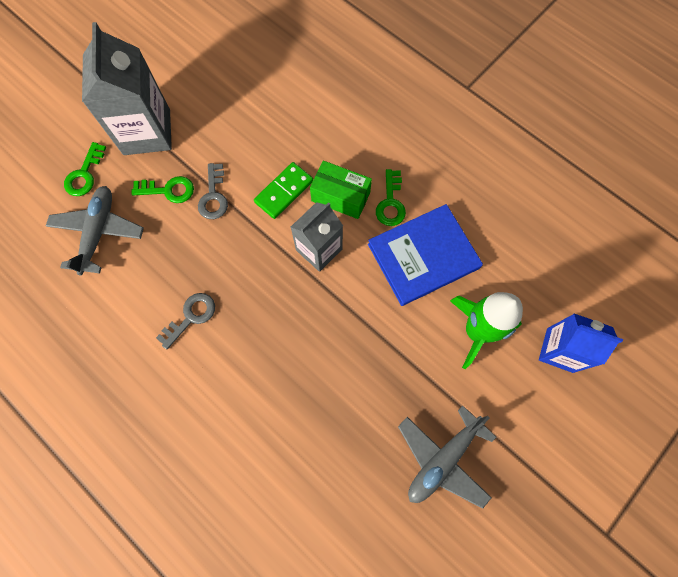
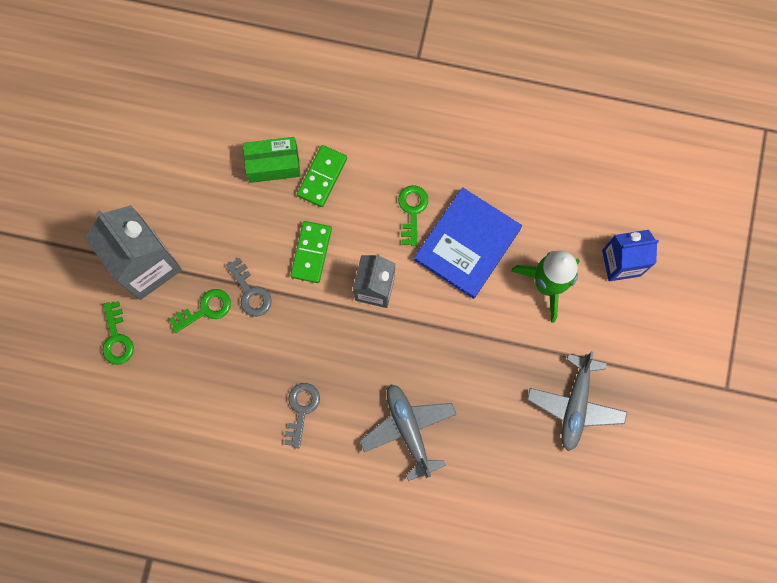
camera: 30 degrees left, 5 degrees up
grey plane [46,186,144,276] -> grey plane moved to [360,385,457,481]
green box [310,161,372,219] -> green box moved to [243,137,301,183]
green key [376,169,406,226] -> green key turned 150 degrees counterclockwise [398,185,428,246]
none -> green domino [297,145,347,207]

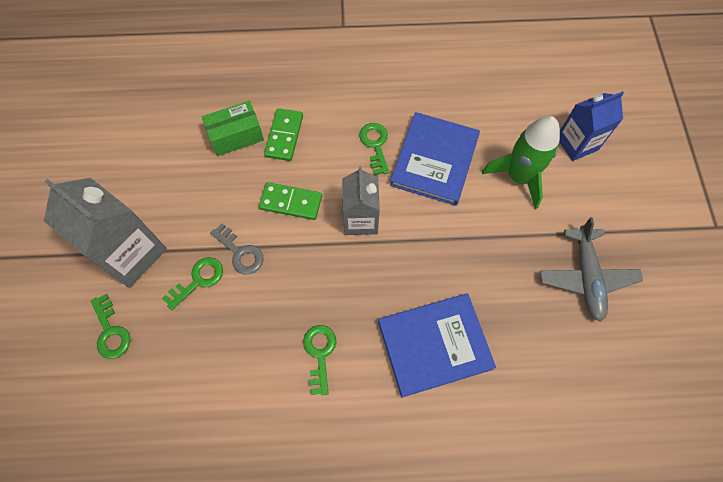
camera: 15 degrees left, 10 degrees down
grey key [284,383,320,449] -> green key [303,325,336,396]
green domino [291,221,332,283] -> green domino turned 75 degrees counterclockwise [259,182,322,220]
grey plane [360,385,457,481] -> blue book [378,294,496,398]

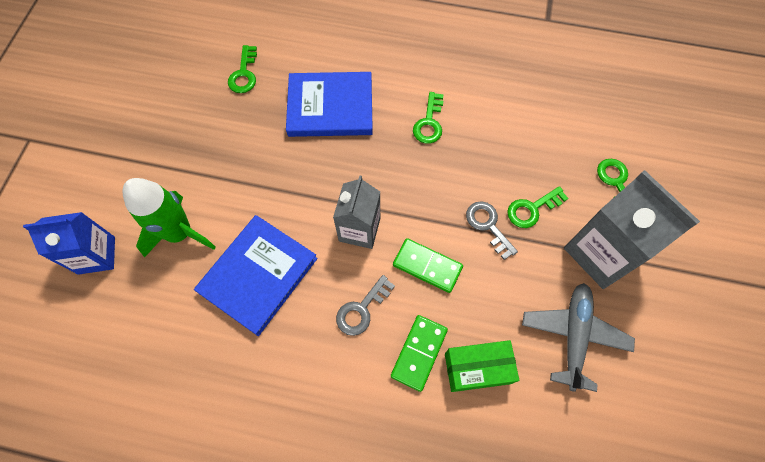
camera: 165 degrees left, 0 degrees up
green key [359,123,389,175] -> green key moved to [228,45,257,93]
grey plane [540,217,643,322] -> grey plane moved to [522,283,635,392]
none -> grey key [336,275,395,336]

